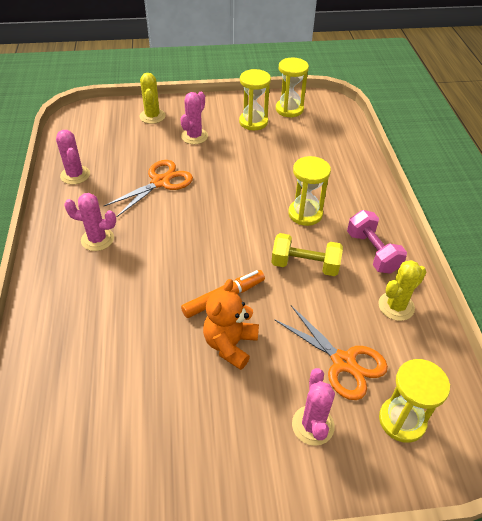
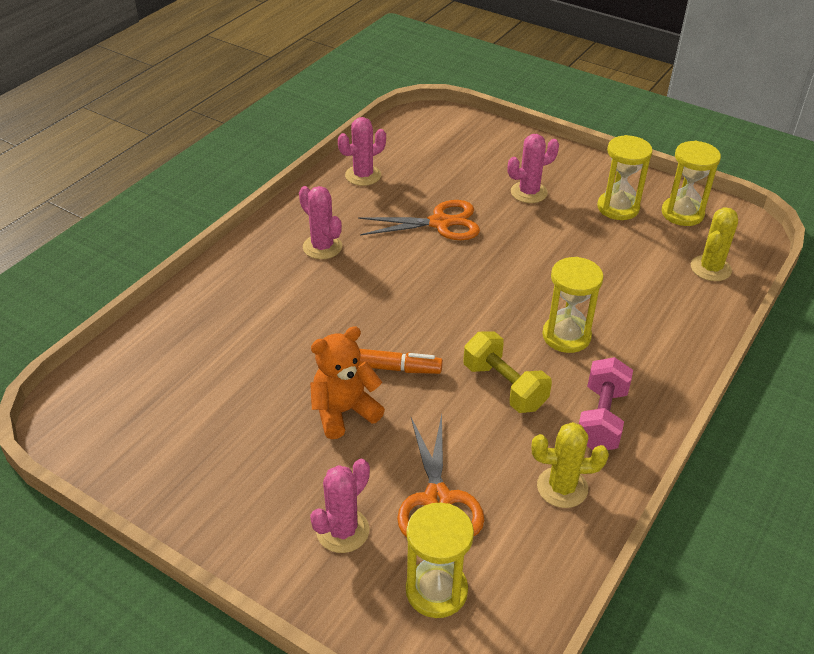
camera: 40 degrees right, 5 degrees down
pink cactus [56,130,90,185] -> pink cactus turned 45 degrees clockwise [338,117,386,186]
yellow cactus [139,73,166,124] -> yellow cactus moved to [691,207,738,281]

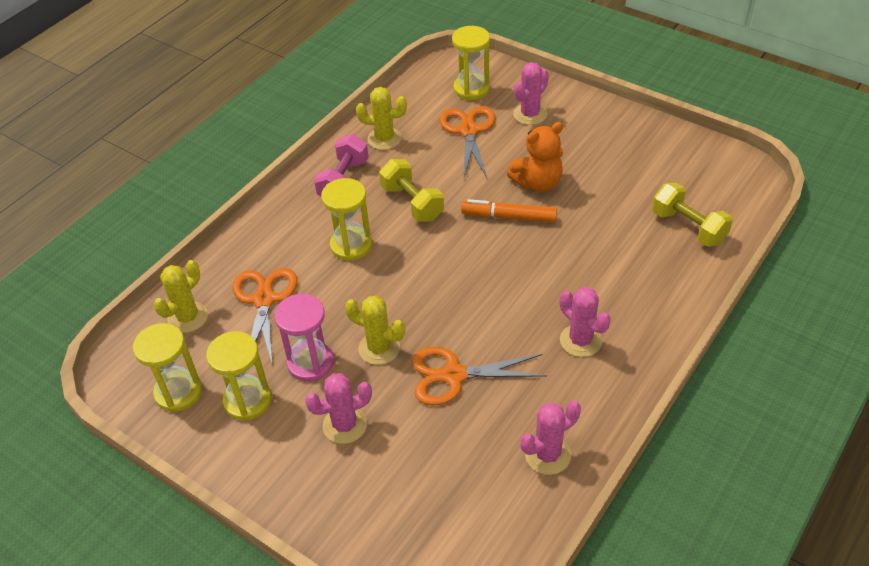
camera: 175 degrees left, 5 degrees up
none -> orange scissors [233,268,297,366]
none -> pink hourglass [275,294,334,382]
none -> yellow cactus [345,296,405,365]
none -> yellow dumbbell [652,183,733,247]

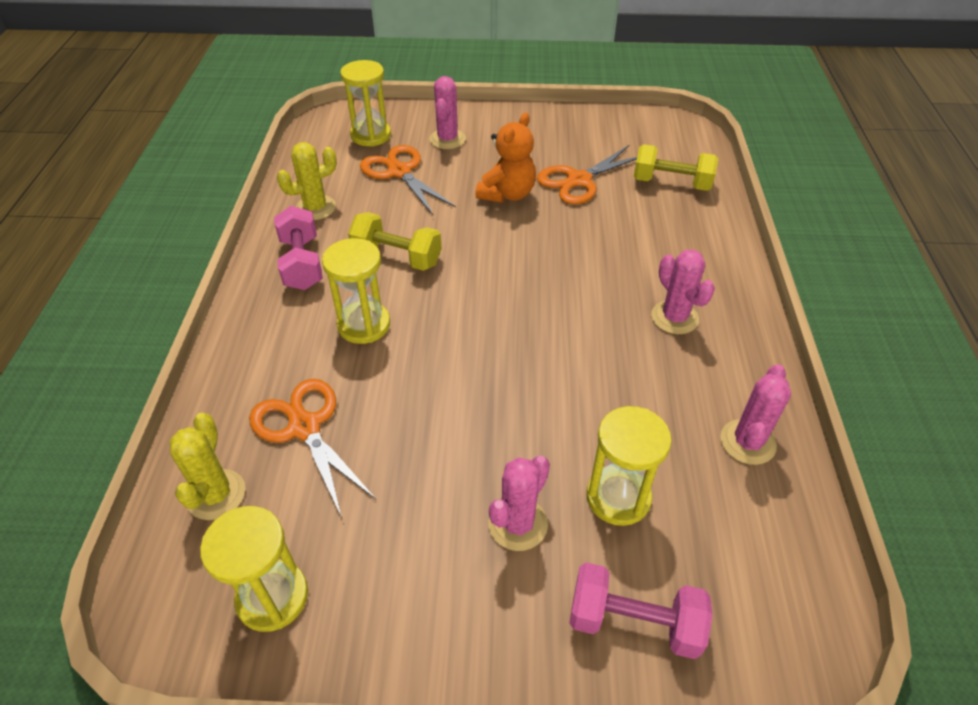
camera: 35 degrees left, 0 degrees up
yellow hourglass [206,331,272,421] -> yellow hourglass moved to [587,406,672,526]
pink hourglass [275,294,334,382] -> none
yellow cactus [345,296,405,365] -> none
orange scissors [412,347,547,406] -> orange scissors moved to [537,145,637,204]
orange marker [461,199,557,223] -> none
pink cactus [560,287,611,357] -> pink cactus turned 45 degrees clockwise [651,250,715,334]
none -> pink dumbbell [569,562,713,659]

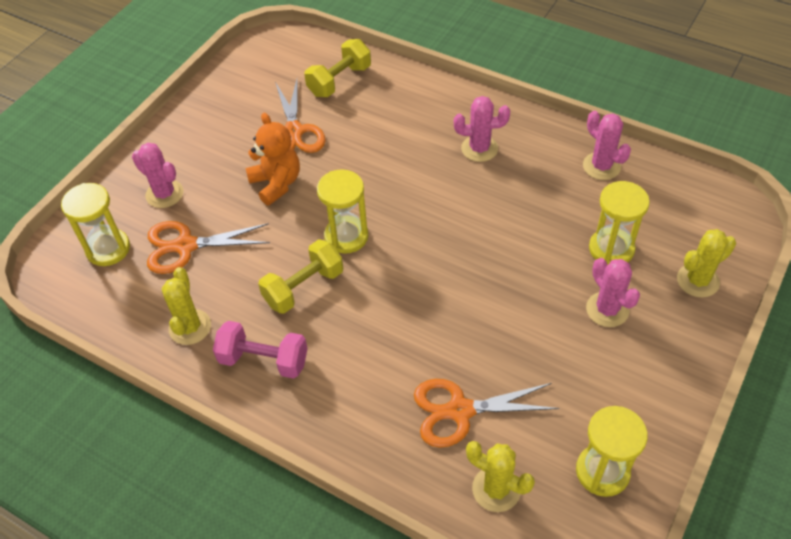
camera: 60 degrees left, 5 degrees up
yellow hourglass [322,238,390,344] -> yellow hourglass moved to [317,169,368,254]
pink dumbbell [569,562,713,659] -> yellow cactus [677,229,736,298]

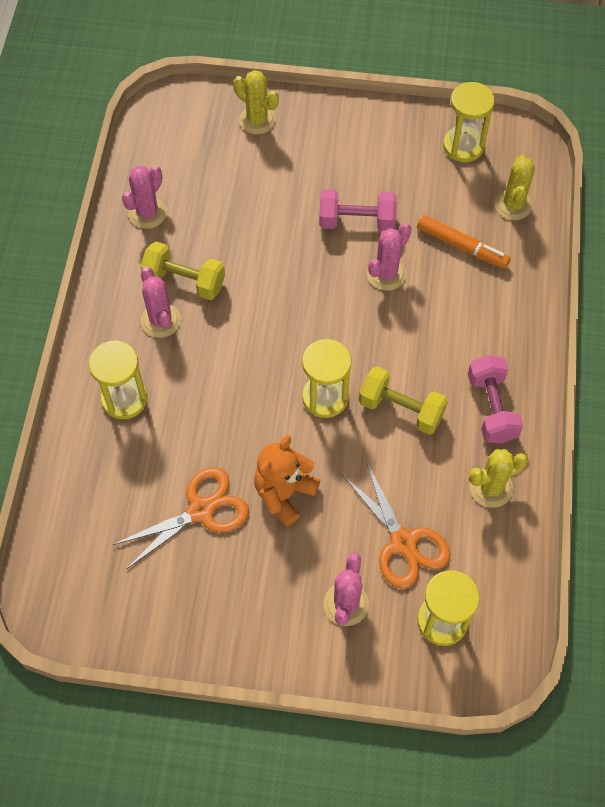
camera: 115 degrees left, 10 degrees up
yellow dumbbell [304,39,371,97] -> yellow dumbbell moved to [140,241,225,300]
orange scissors [414,379,559,448] -> orange marker [417,215,511,269]
pink cactus [586,258,640,327] -> pink cactus moved to [367,223,411,291]
yellow hourglass [589,181,650,265] -> yellow hourglass moved to [89,340,148,419]
none -> pink dumbbell [319,190,397,231]

